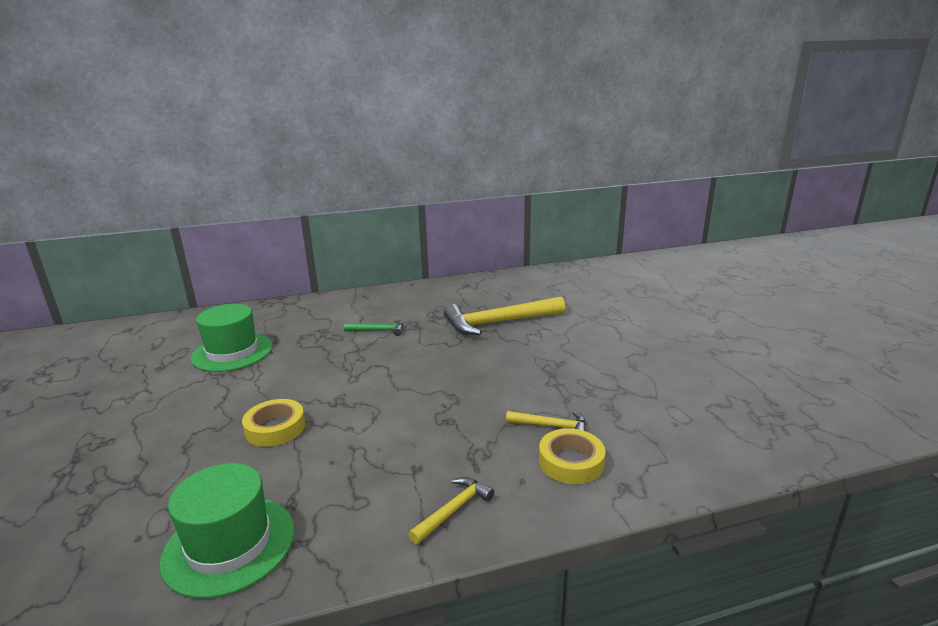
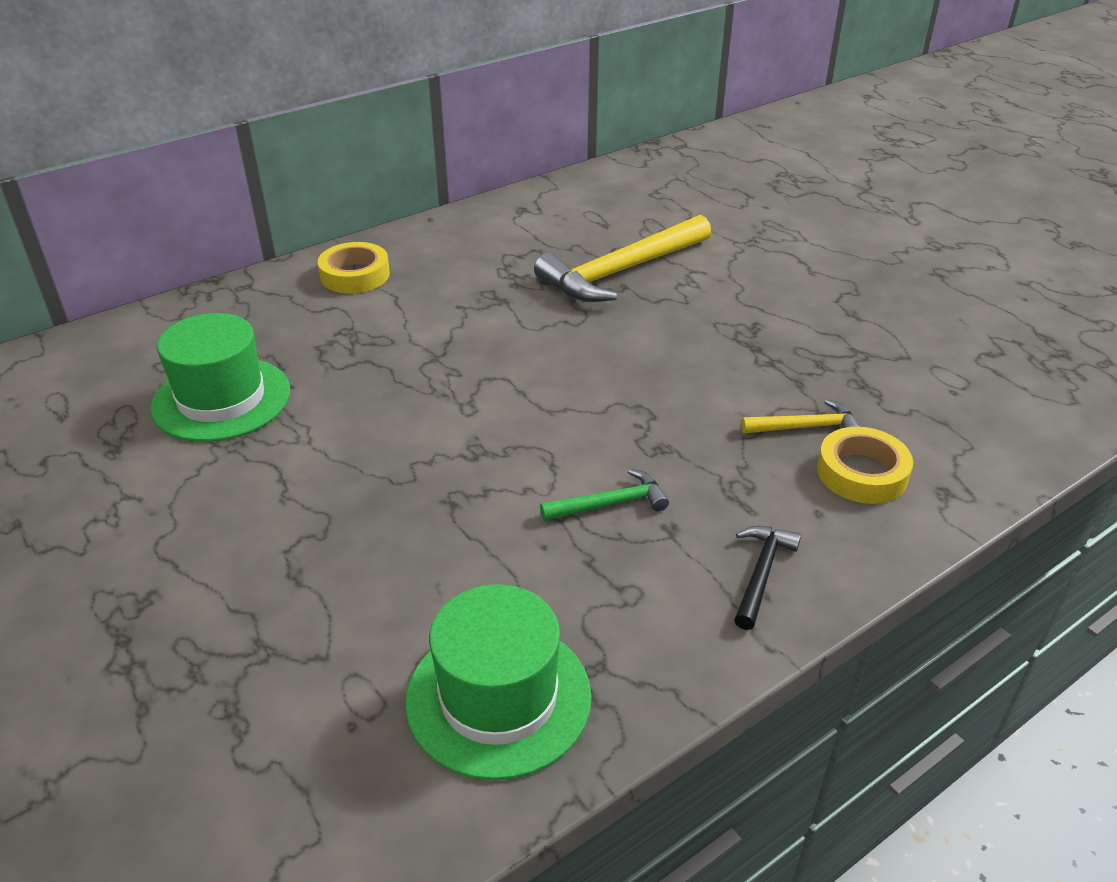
camera: 20 degrees left, 15 degrees up
yellow tape [242,399,305,447] -> yellow tape moved to [318,242,390,293]
green hammer [344,319,403,336] -> green hammer moved to [540,469,669,521]
yellow hammer [408,477,494,544] -> black hammer [734,526,801,630]

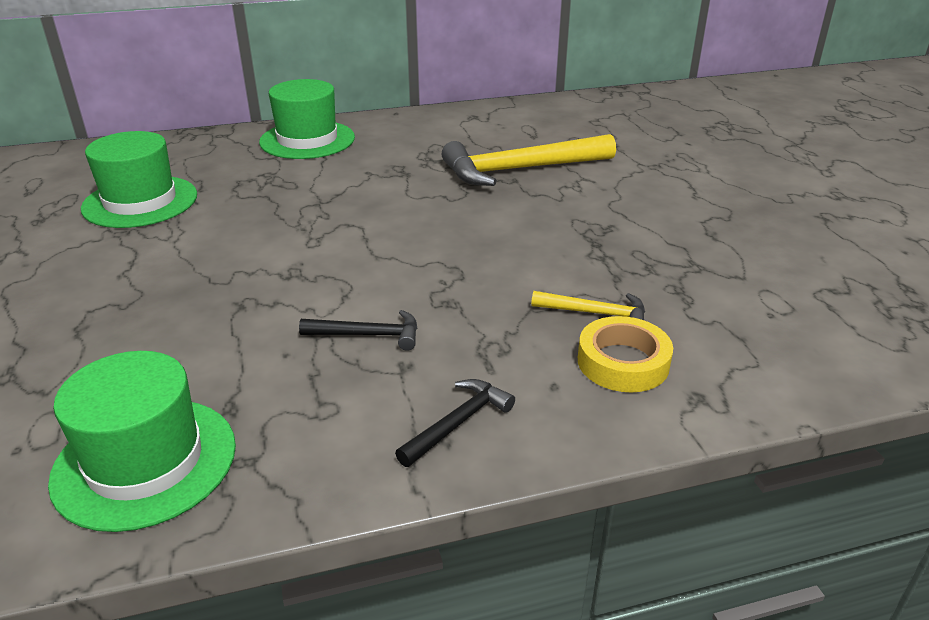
camera: 20 degrees right, 5 degrees down
yellow tape [318,242,390,293] -> green hat [259,79,355,159]
green hammer [540,469,669,521] -> black hammer [299,310,417,351]

